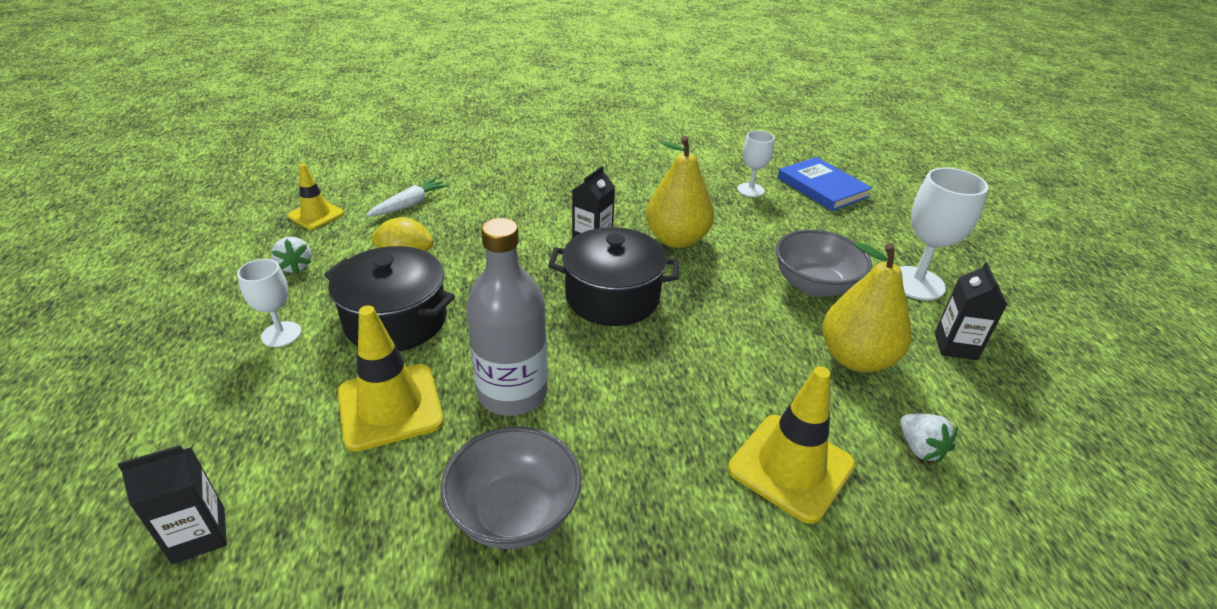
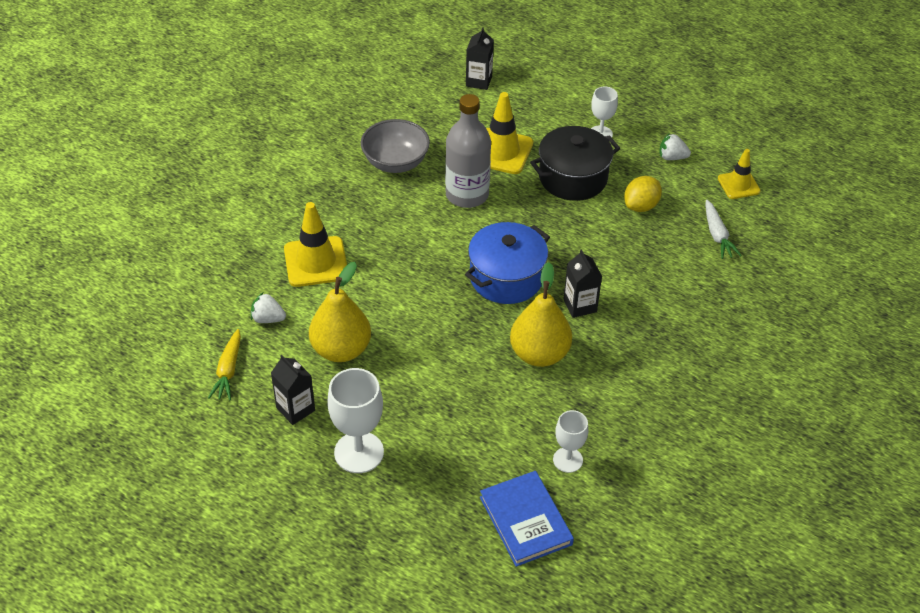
camera: 130 degrees right, 10 degrees up
black pot [548,227,679,326] -> blue pot [465,222,550,304]
grey bowl [776,229,872,297] -> none
blue book [778,157,872,211] -> blue book turned 60 degrees clockwise [480,471,574,567]
none -> yellow carrot [208,329,241,400]

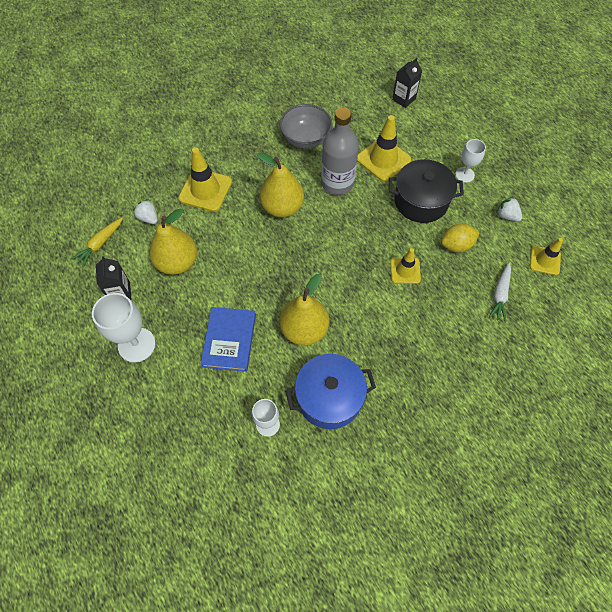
camera: 30 degrees right, 15 degrees up
blue pot [465,222,550,304] -> blue pot moved to [285,354,376,429]
blue book [480,471,574,567] -> blue book moved to [201,307,256,372]
black carton [563,250,602,318] -> none
none -> yellow pear [257,152,304,218]
none -> yellow traffic cone [390,248,421,284]

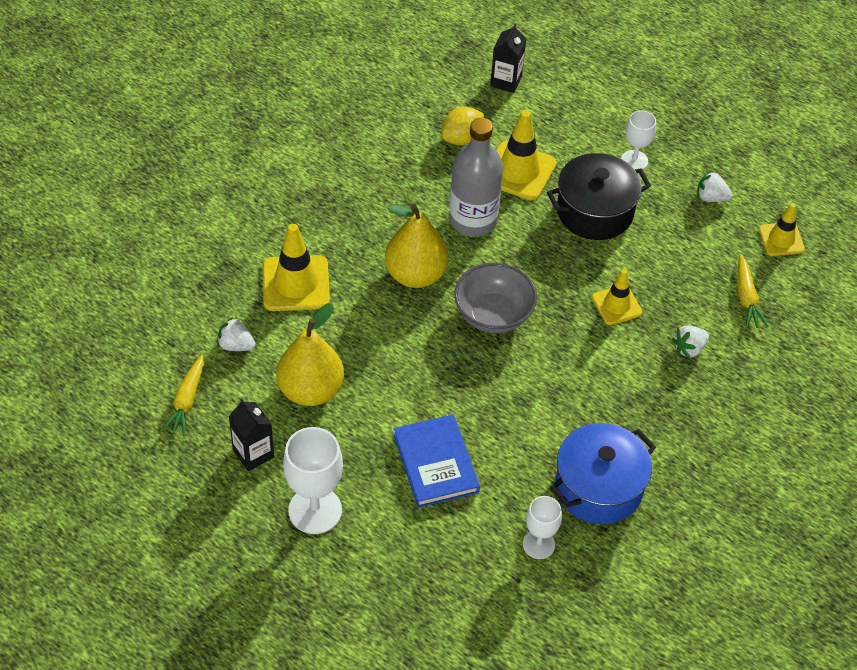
camera: 25 degrees left, 10 degrees down
grey bowl [280,104,333,148] -> grey bowl moved to [454,263,537,333]
yellow pear [280,274,329,346] -> none
yellow lemon [441,224,480,252] -> yellow lemon moved to [441,107,484,145]
white carrot [489,263,511,323] -> yellow carrot [738,255,769,329]
none -> white strawberry [672,326,709,359]

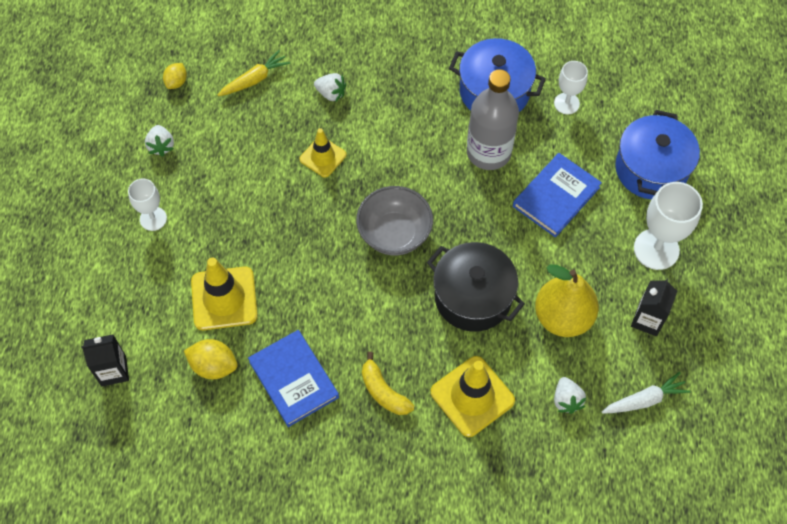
camera: 120 degrees left, 10 degrees up
yellow carrot [161,355,204,436] -> white carrot [602,372,690,413]
yellow pear [385,204,449,288] -> none
grey bottle [449,118,503,237] -> grey bottle moved to [467,69,519,170]
black pot [547,153,651,240] -> black pot moved to [427,242,525,332]
yellow traffic cone [759,203,805,256] -> yellow lemon [163,63,187,89]
none -> blue book [248,330,339,427]
none -> yellow banana [362,352,414,415]
none -> blue pot [615,110,700,199]

